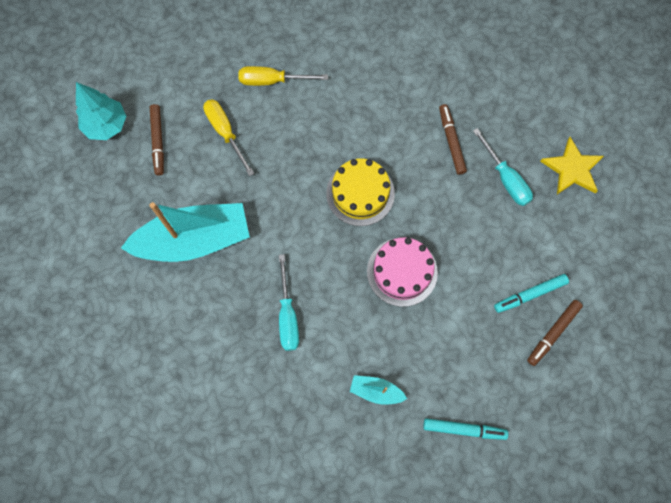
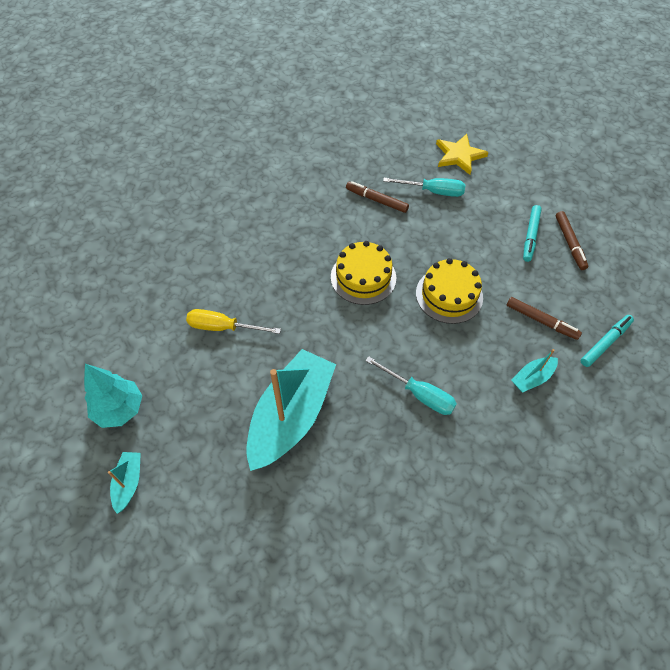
camera: 50 degrees left, 15 degrees down
brown marker [150,104,164,176] -> brown marker moved to [507,297,582,340]
yellow screwdriver [238,66,328,86] -> none
pink cake [367,237,438,307] -> yellow cake [416,258,483,324]
none -> turquoise boat [108,452,141,514]

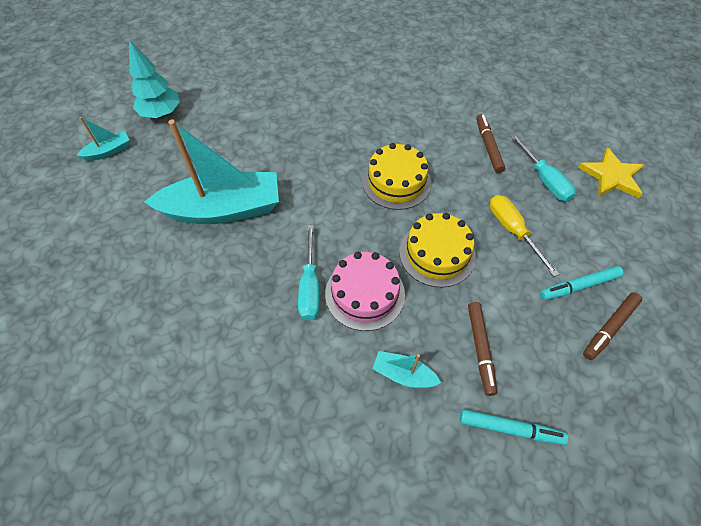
camera: 55 degrees right, 0 degrees up
yellow screwdriver [186,309,281,334] -> yellow screwdriver moved to [490,195,559,277]
none -> pink cake [325,252,405,331]

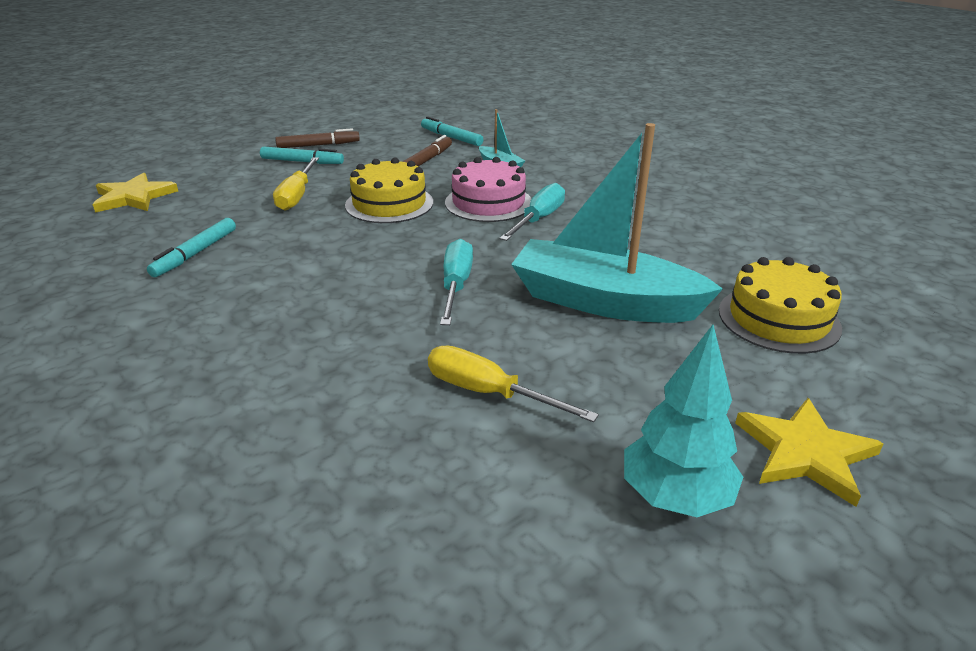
camera: 150 degrees left, 25 degrees down
turquoise boat [76,117,130,161] -> yellow star [735,398,883,507]
yellow cake [362,143,431,210] -> yellow cake moved to [719,257,842,354]
brown marker [476,114,505,173] -> turquoise marker [147,218,236,277]
turquoise screwdriver [510,134,576,201] -> turquoise screwdriver moved to [440,239,473,325]
none -> yellow screwdriver [428,345,599,422]

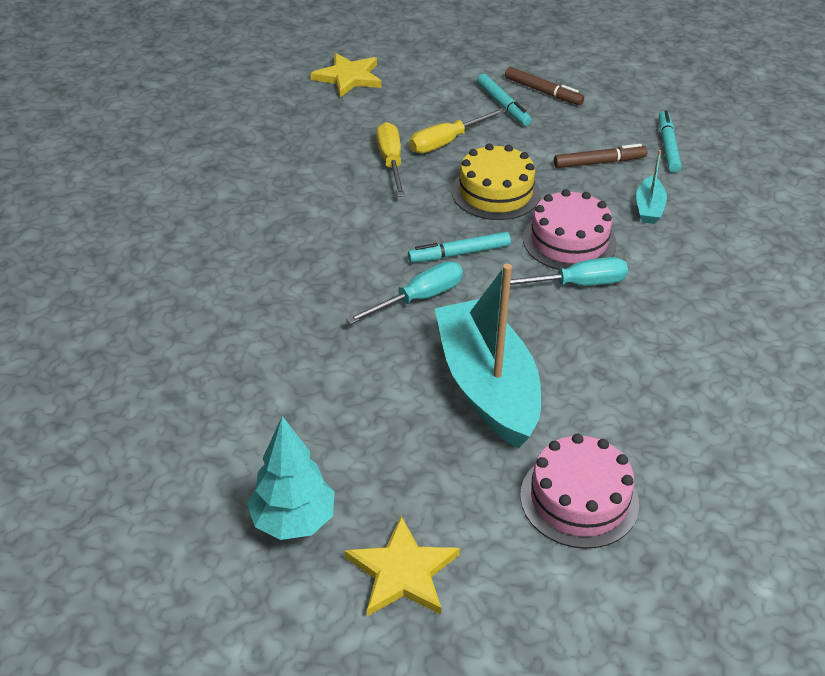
camera: 50 degrees right, 10 degrees up
turquoise marker [147,218,236,277] -> turquoise marker moved to [408,232,511,263]
yellow screwdriver [428,345,599,422] -> yellow screwdriver moved to [376,122,405,197]
yellow cake [719,257,842,354] -> pink cake [520,434,639,549]

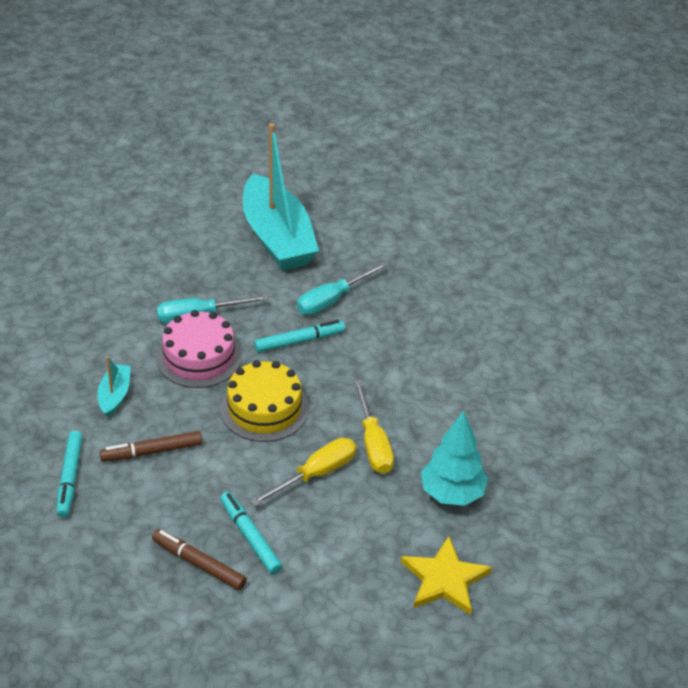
camera: 175 degrees right, 0 degrees up
turquoise tree [247,416,334,540] -> turquoise tree moved to [421,411,488,506]
yellow star [345,516,460,616] -> none
pink cake [520,434,639,549] -> none

